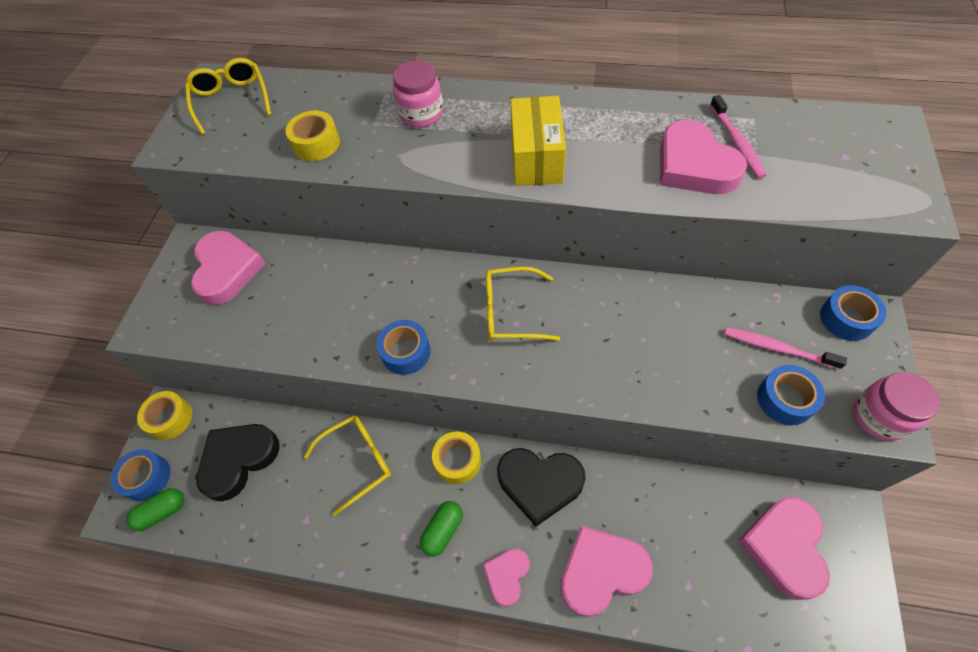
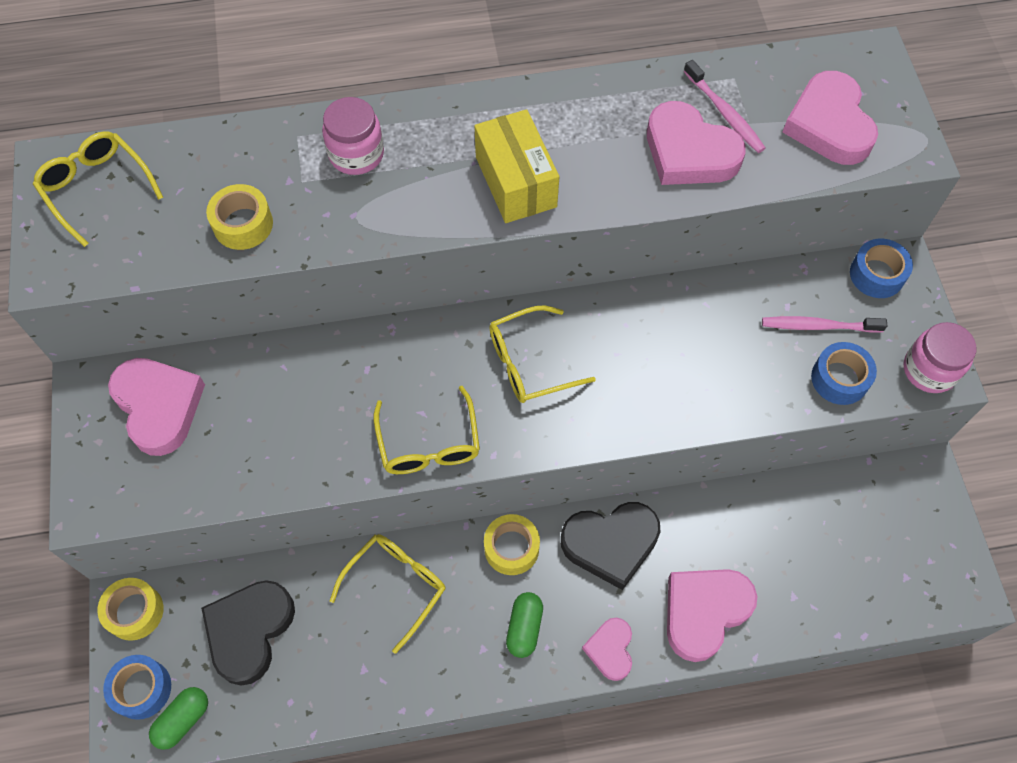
camera: 25 degrees left, 5 degrees up
blue tape [377,320,431,375] -> yellow glasses [374,386,480,474]
pink heart [738,497,830,600] -> pink heart moved to [783,71,878,165]

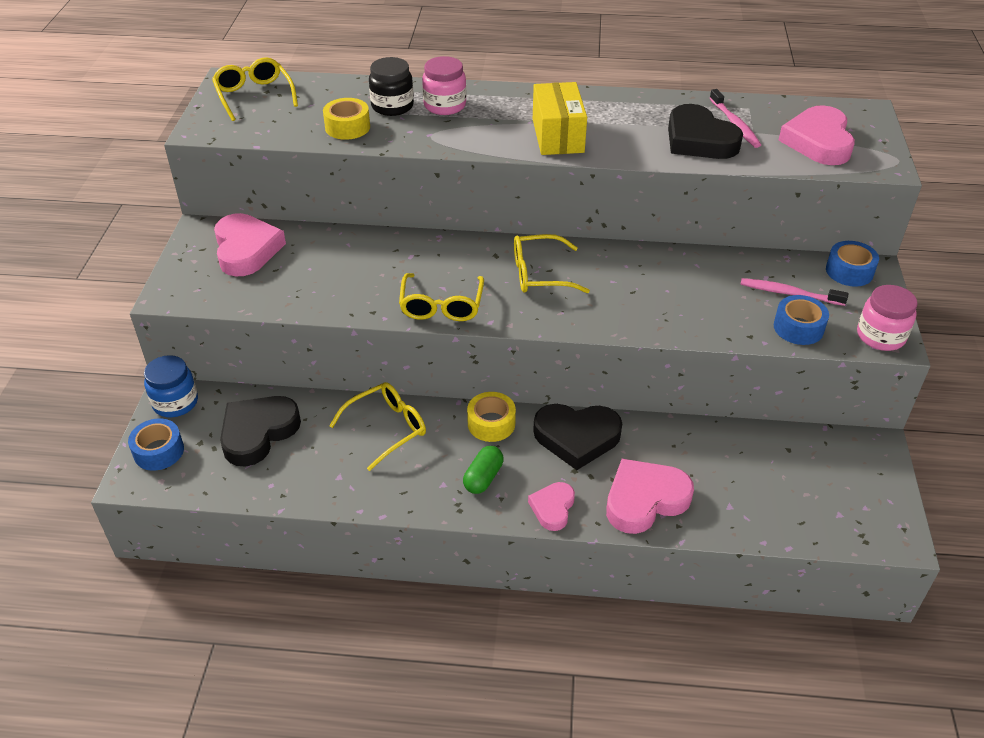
camera: 15 degrees right, 20 degrees down
yellow tape [97,578,163,641] -> blue jar [144,355,198,417]
green capsule [149,687,208,750] -> none
pink heart [647,101,746,185] -> black heart [668,104,743,159]
none -> black jar [369,57,414,116]

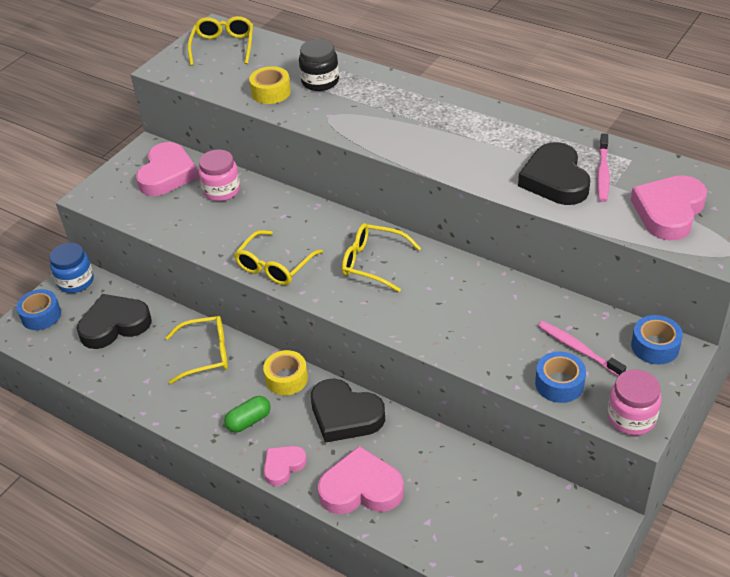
camera: 30 degrees right, 0 degrees up
pink jar [422,56,466,115] -> pink jar moved to [198,150,240,201]
yellow box [533,82,587,155] -> none

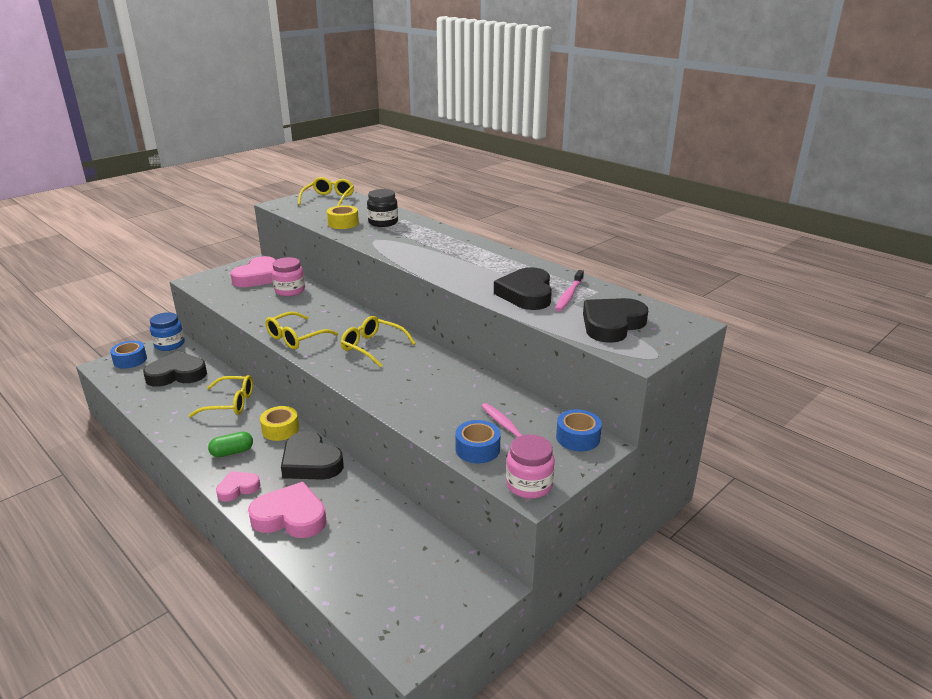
camera: 10 degrees right, 15 degrees down
pink heart [631,175,707,241] -> black heart [583,298,648,343]

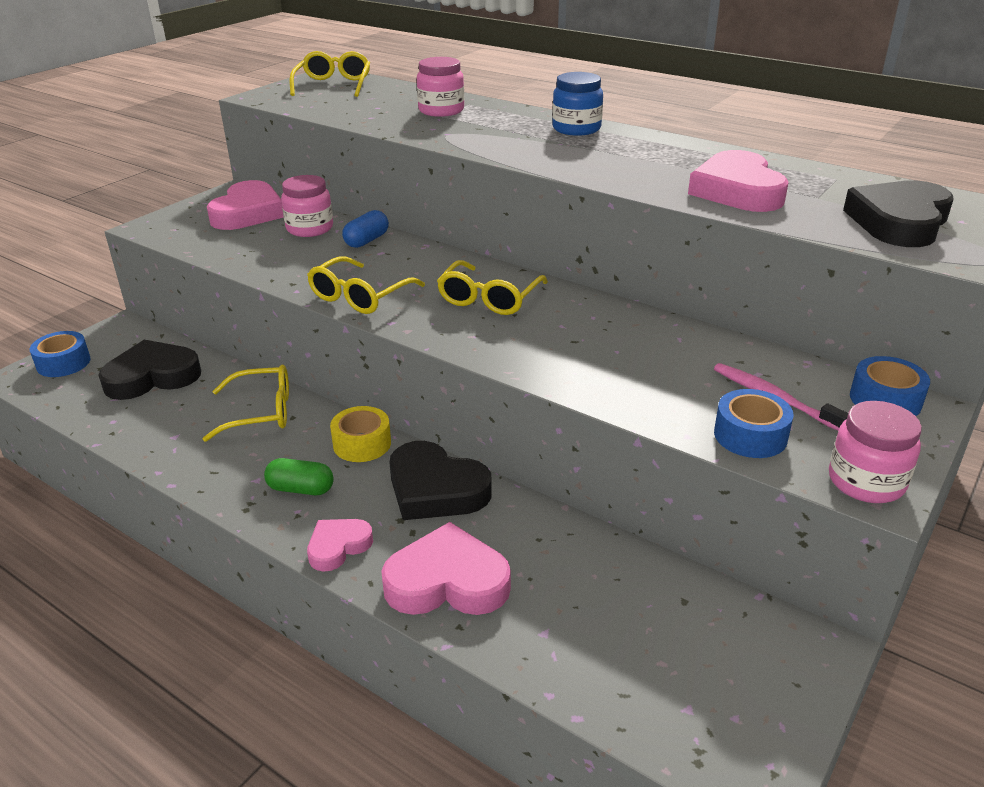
camera: 10 degrees left, 5 degrees up
blue jar [150,312,185,351] -> blue jar moved to [552,72,603,136]
green capsule [208,431,253,457] -> green capsule turned 45 degrees clockwise [264,458,334,495]
yellow tape [327,205,359,229] -> none
yellow glasses [341,316,416,368] -> yellow glasses turned 90 degrees counterclockwise [437,260,548,315]
black jar [367,189,398,227] -> pink jar [417,57,464,117]
black heart [494,267,552,310] -> pink heart [688,150,789,212]
pink toothbrush [555,270,584,311] -> none
none -> blue capsule [342,210,389,248]

